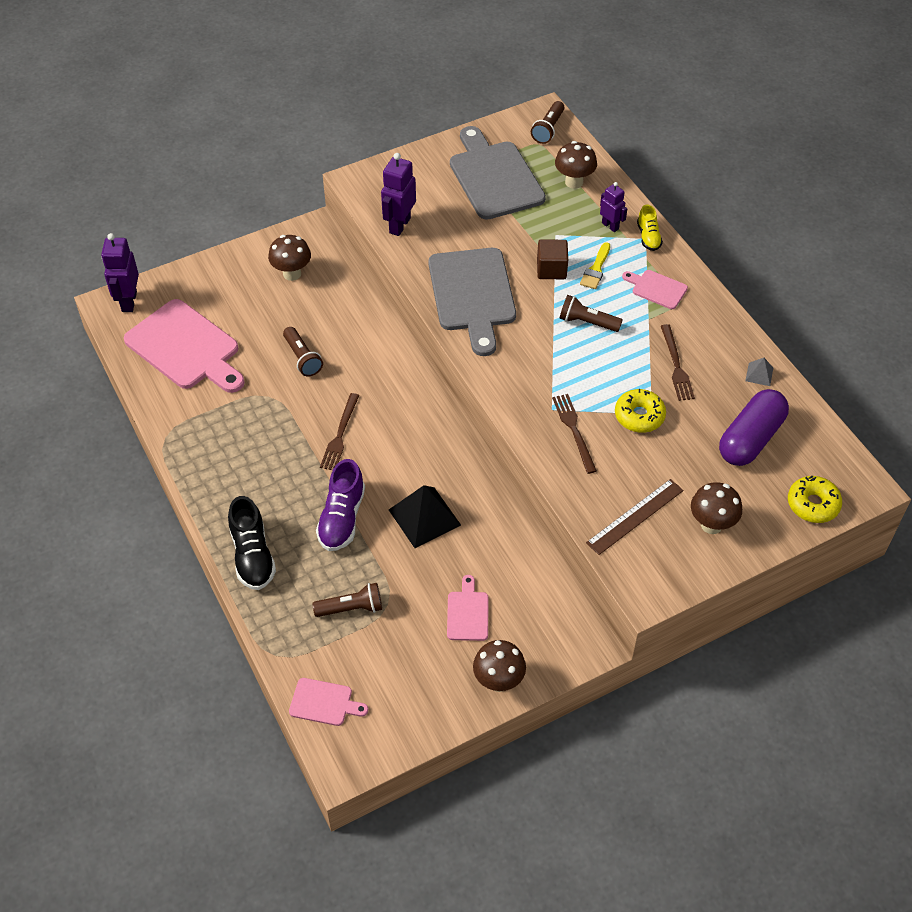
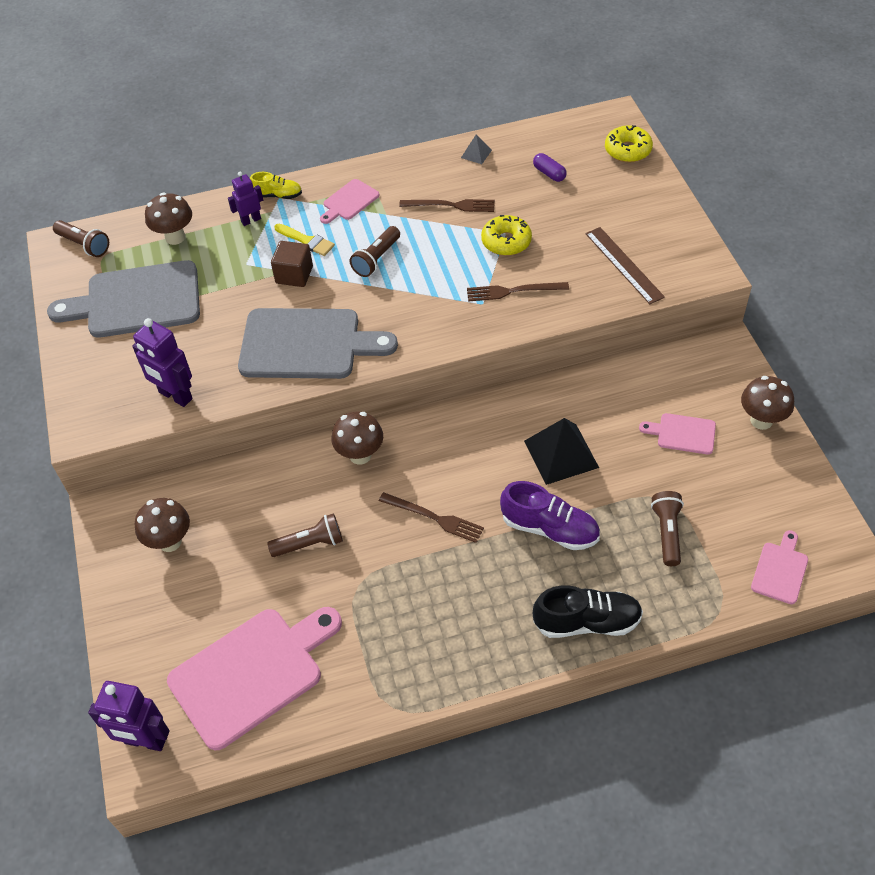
camera: 75 degrees left, 0 degrees up
brown mushroom [691,482,742,534] -> brown mushroom moved to [331,411,383,465]
purple capsule [719,389,789,466] -> purple capsule [533,153,567,182], size x0.45

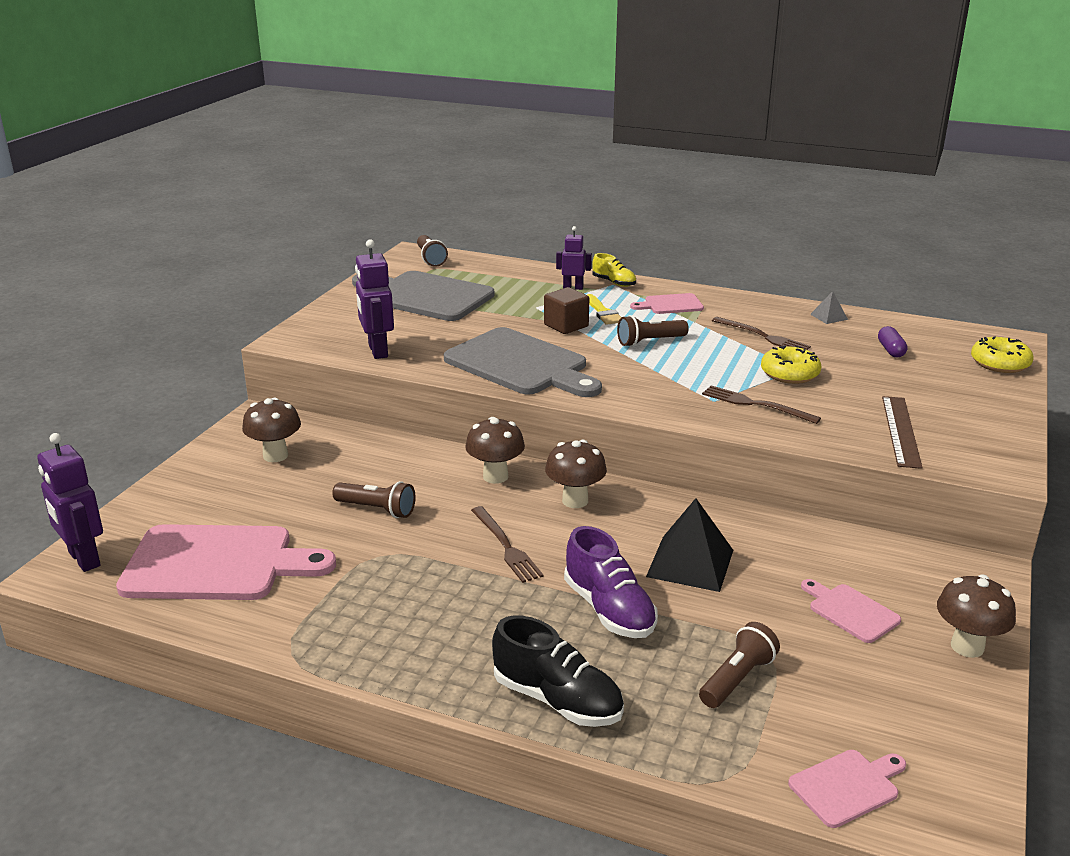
camera: 35 degrees right, 25 degrees down
brown mushroom [145,193,192,245] -> brown mushroom moved to [545,440,607,508]

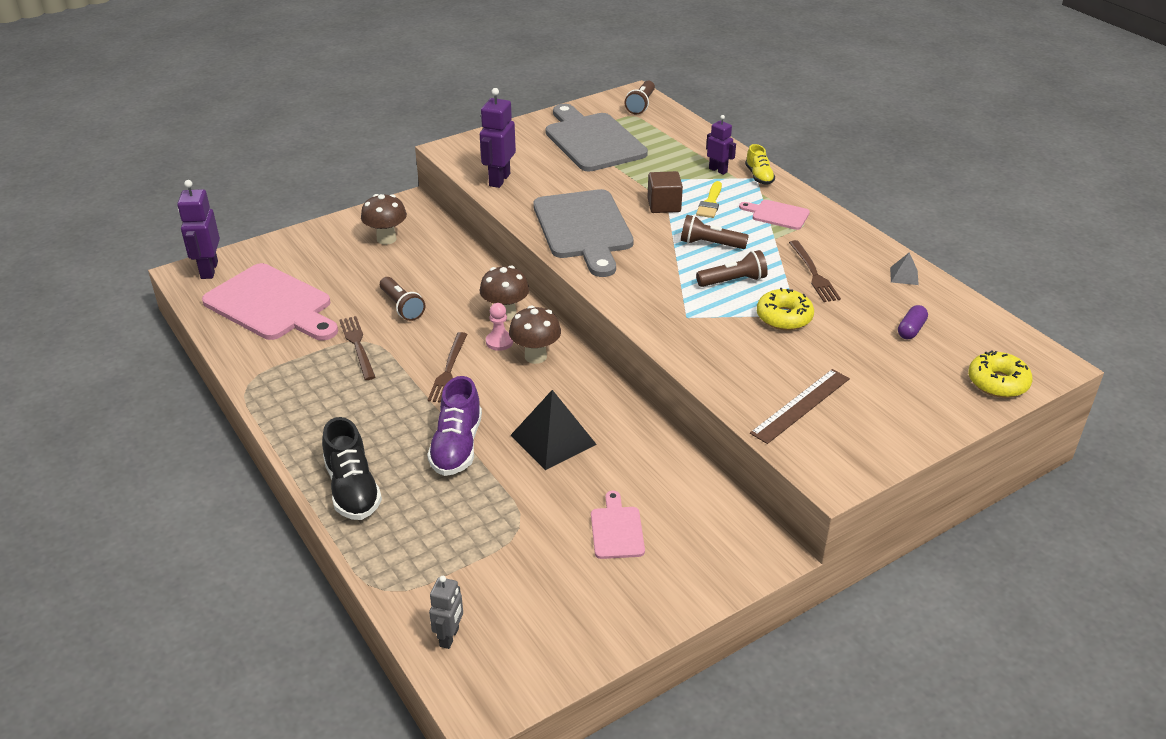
camera: 35 degrees right, 10 degrees up
brown flashlight [699,622,780,708] -> brown flashlight moved to [696,250,768,287]
brown fork [702,385,821,424] -> brown fork moved to [339,316,375,380]
pink cutting board [788,750,906,828] -> grey robot [429,576,463,649]
brown mushroom [937,575,1016,658] -> none
none -> pink pawn [486,303,513,351]

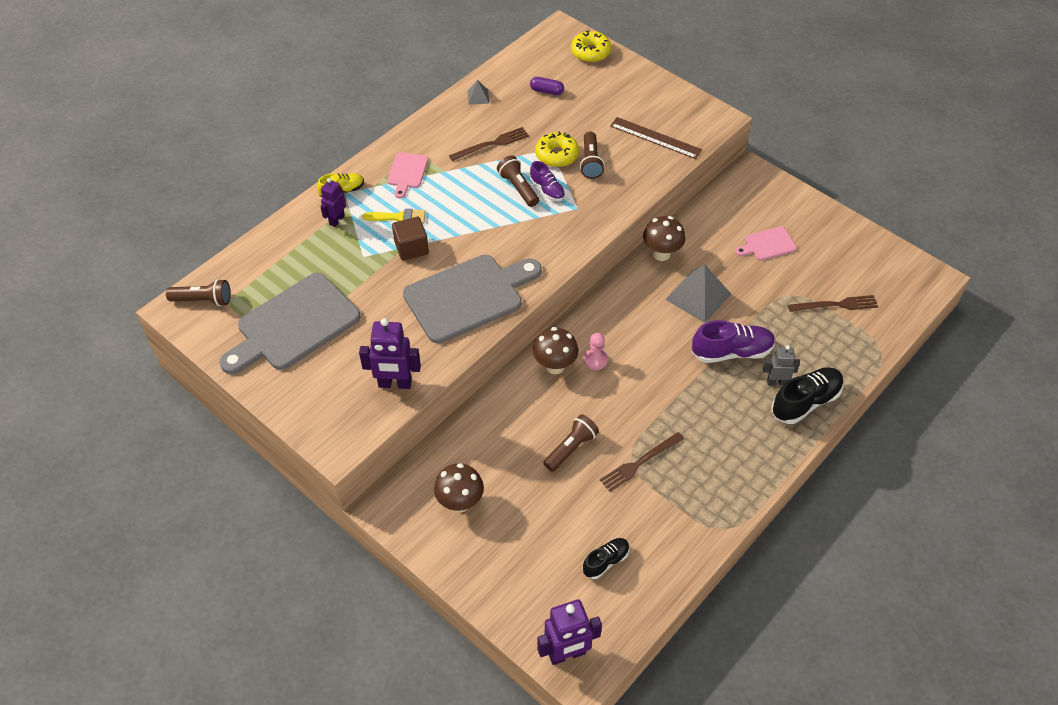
camera: 105 degrees left, 15 degrees up
pink cutting board [202,263,338,341] -> black shoe [583,538,629,579]
brown fork [428,332,468,403] -> brown fork moved to [788,295,878,312]
grey robot [429,576,463,649] -> grey robot moved to [763,345,800,385]
brown mushroom [509,306,561,364] -> brown mushroom moved to [643,216,685,261]
black pyramid [511,390,597,470] -> grey pyramid [665,264,731,323]
brown flashlight [681,215,749,249] -> brown flashlight moved to [580,131,605,179]
none -> purple shoe [530,161,565,201]

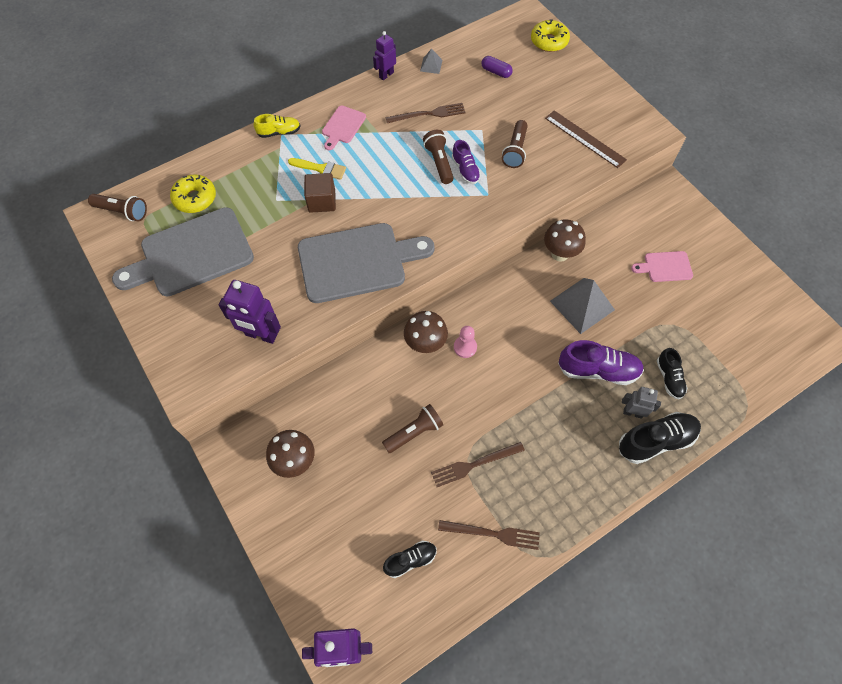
camera: 15 degrees right, 10 degrees up
purple robot [320,178,346,227] -> purple robot moved to [373,31,396,80]
yellow donut [535,131,579,167] -> yellow donut moved to [170,174,216,213]
brown fork [788,295,878,312] -> brown fork moved to [438,520,540,550]
none -> black shoe [657,348,687,399]

